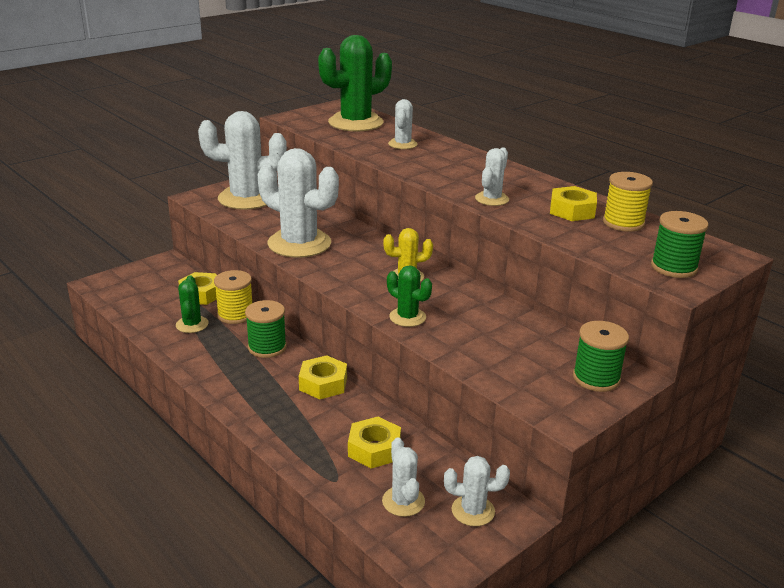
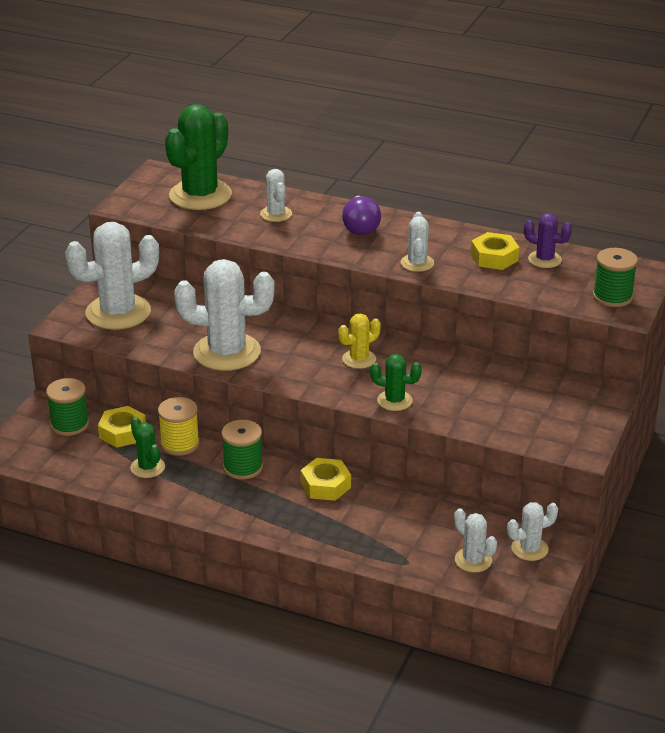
camera: 25 degrees left, 5 degrees up
yellow nut [348,417,401,469] -> none
green spool [573,321,629,392] -> green spool moved to [46,378,89,436]
yellow spool [603,172,653,232] -> purple cactus [524,213,572,268]
none -> purple light bulb [342,196,381,235]

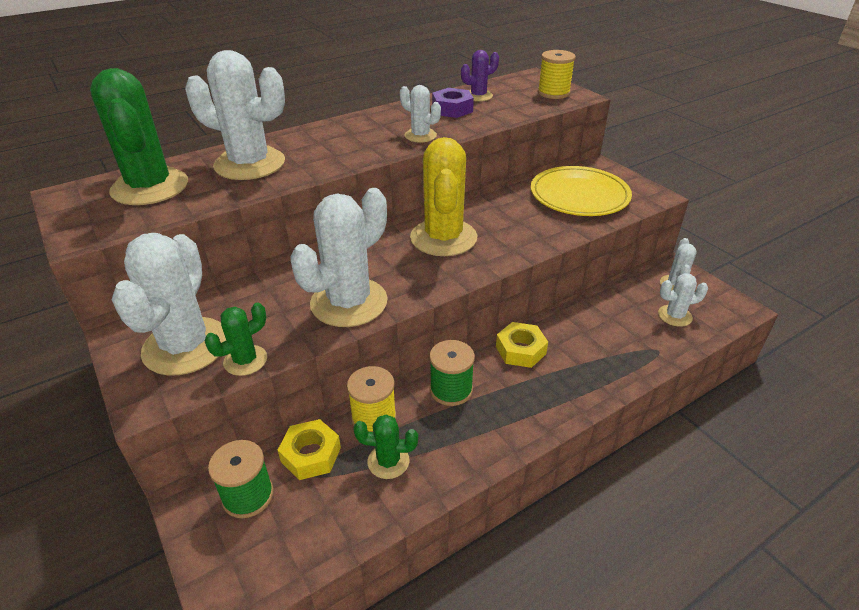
camera: 55 degrees left, 5 degrees up
white cactus [260,169,292,222] -> white cactus [185,50,285,180], size x2.00
yellow cactus [338,313,381,369] -> yellow cactus [410,137,477,256], size x2.00
purple light bulb [342,196,381,235] -> none
green cactus [370,354,422,411] -> green cactus moved to [205,302,267,376]
yellow nut [471,232,519,270] -> purple nut [432,88,474,118]
green spool [593,248,638,307] -> yellow spool [538,50,576,99]
none -> yellow plate [531,166,632,216]

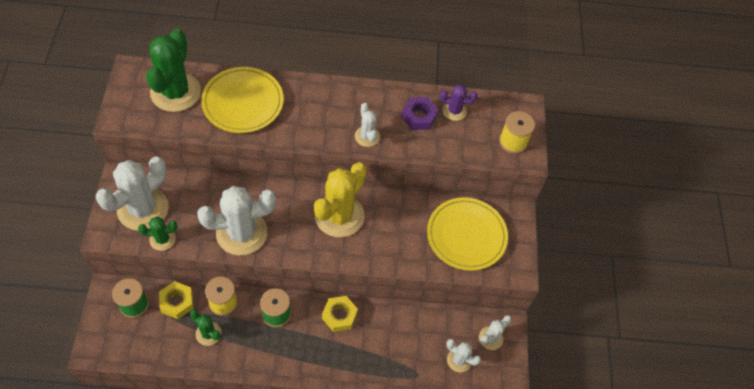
camera: 30 degrees right, 20 degrees up
white cactus [185,50,285,180] -> yellow plate [201,67,284,133]

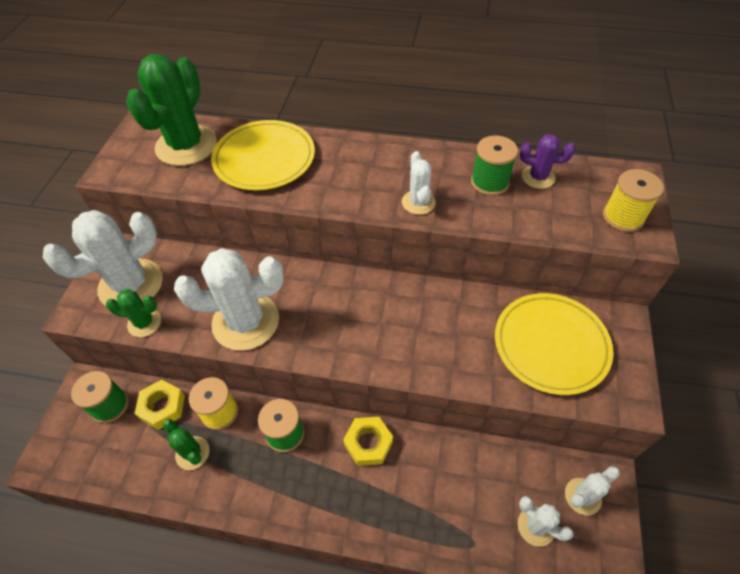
camera: 15 degrees right, 5 degrees down
yellow cactus [314,163,367,237] -> none
purple nut [402,97,438,130] -> green spool [471,135,518,196]

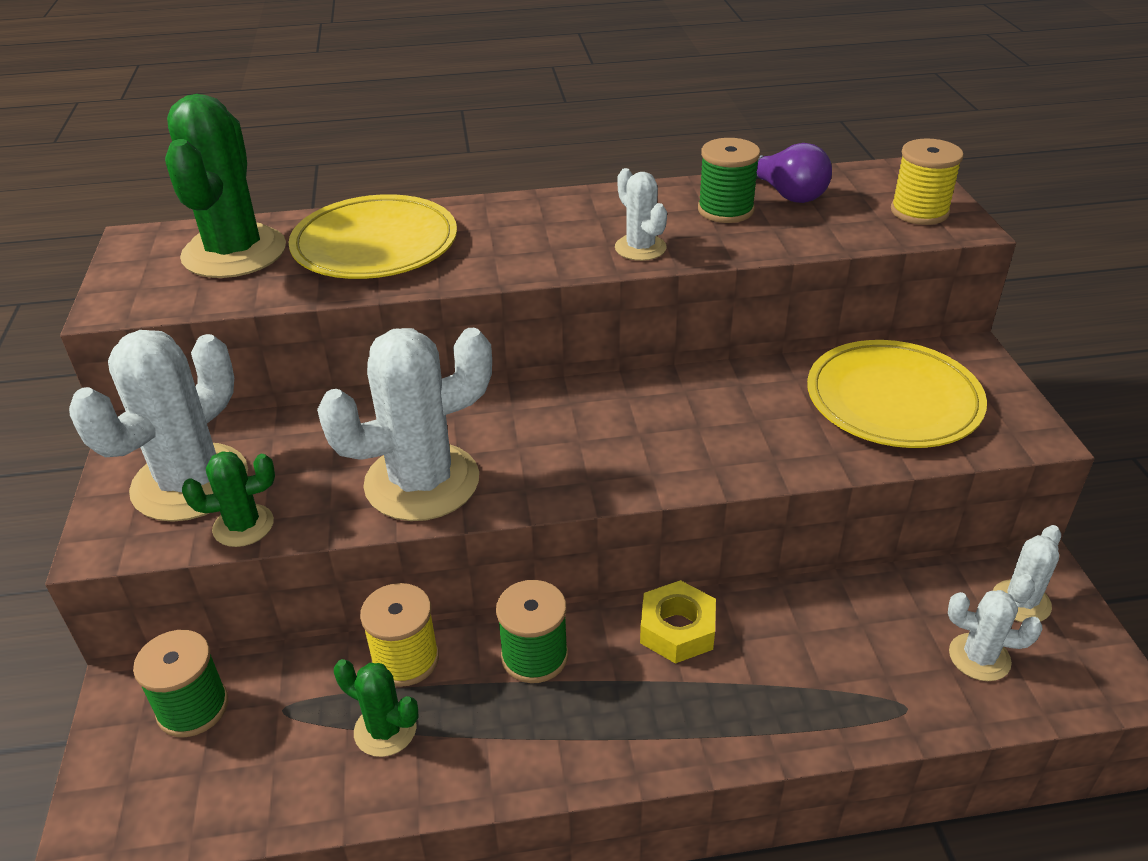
camera: 20 degrees left, 15 degrees down
yellow nut [134,380,185,430] -> none
purple cactus [520,134,575,189] -> purple light bulb [756,143,832,203]

